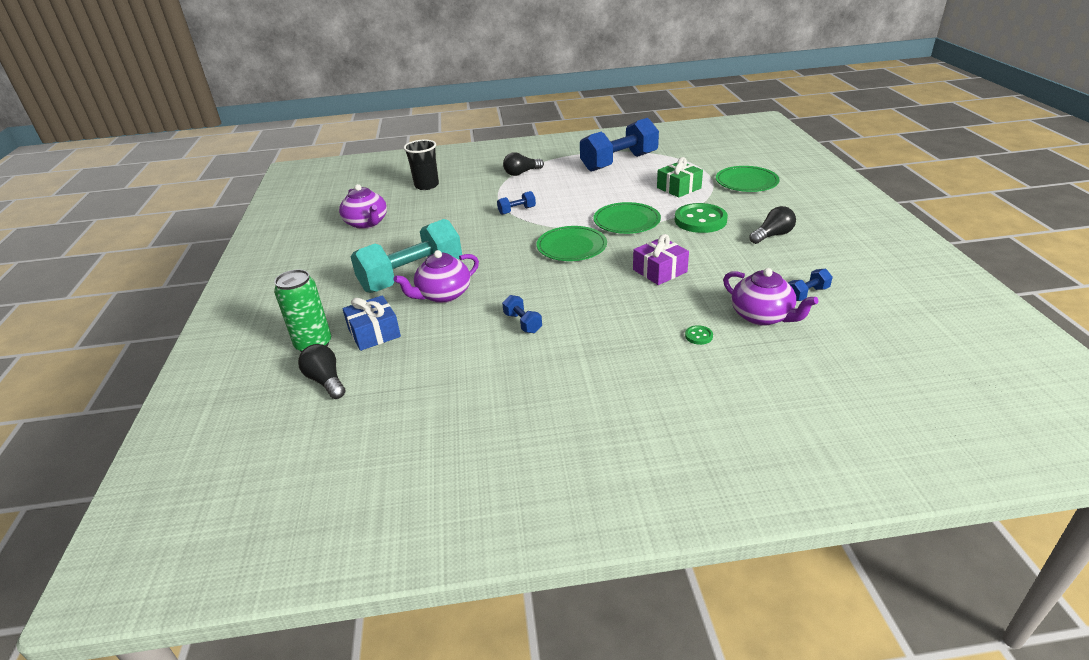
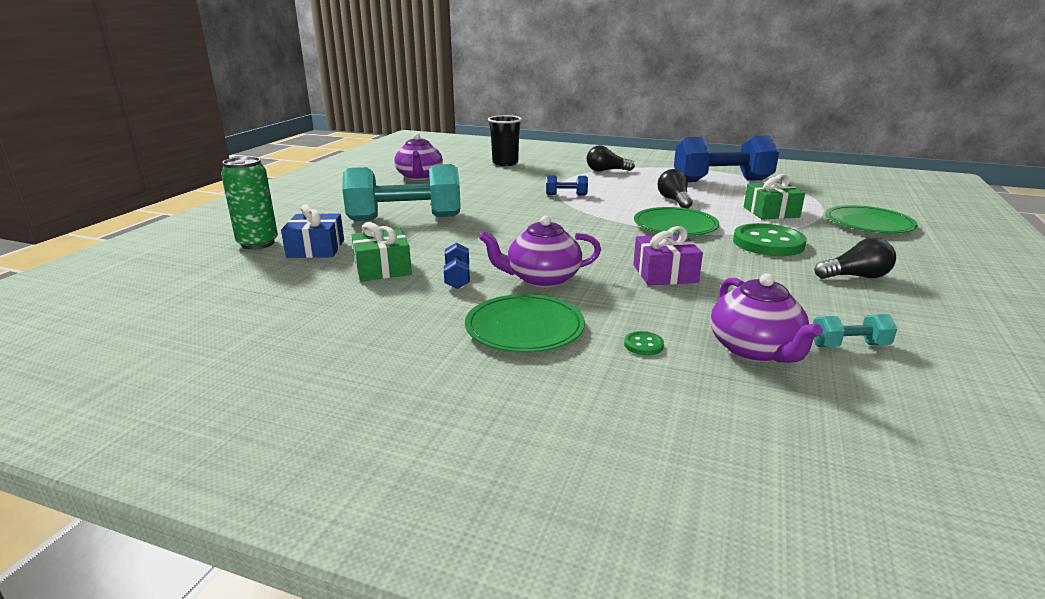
camera: 25 degrees right, 10 degrees down
black light bulb [298,344,345,399] -> black light bulb moved to [658,169,693,208]
purple teapot [393,250,479,303] -> purple teapot moved to [479,216,601,288]
green plate [537,226,607,261] -> green plate moved to [465,294,585,352]
blue dumbbell [788,269,833,301] -> turquoise dumbbell [813,314,897,347]
none -> green gift [352,222,412,282]

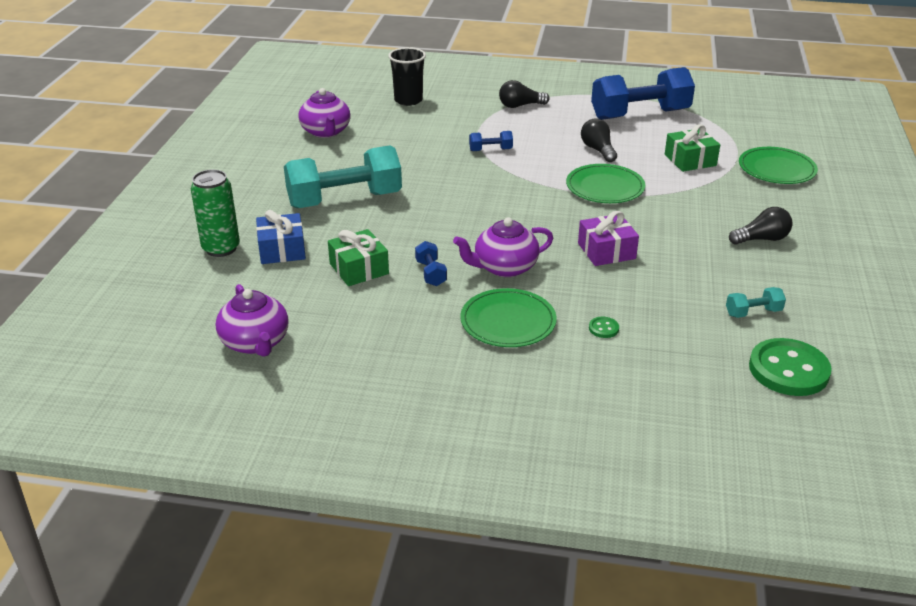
camera: 10 degrees left, 10 degrees up
purple teapot [711,273,823,363] -> purple teapot moved to [216,284,289,357]
green button [733,223,807,256] -> green button moved to [749,338,832,396]

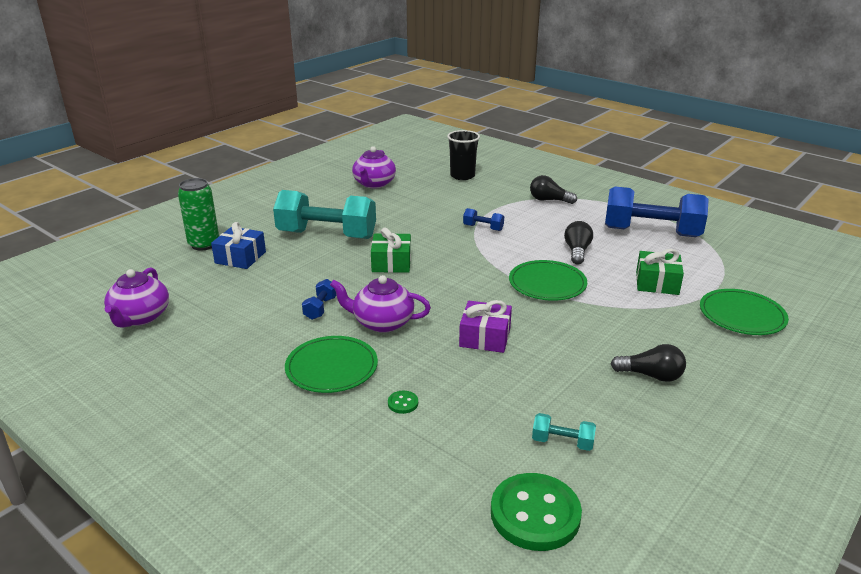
camera: 30 degrees right, 5 degrees down
green gift [328,229,389,286] -> green gift moved to [371,228,411,273]

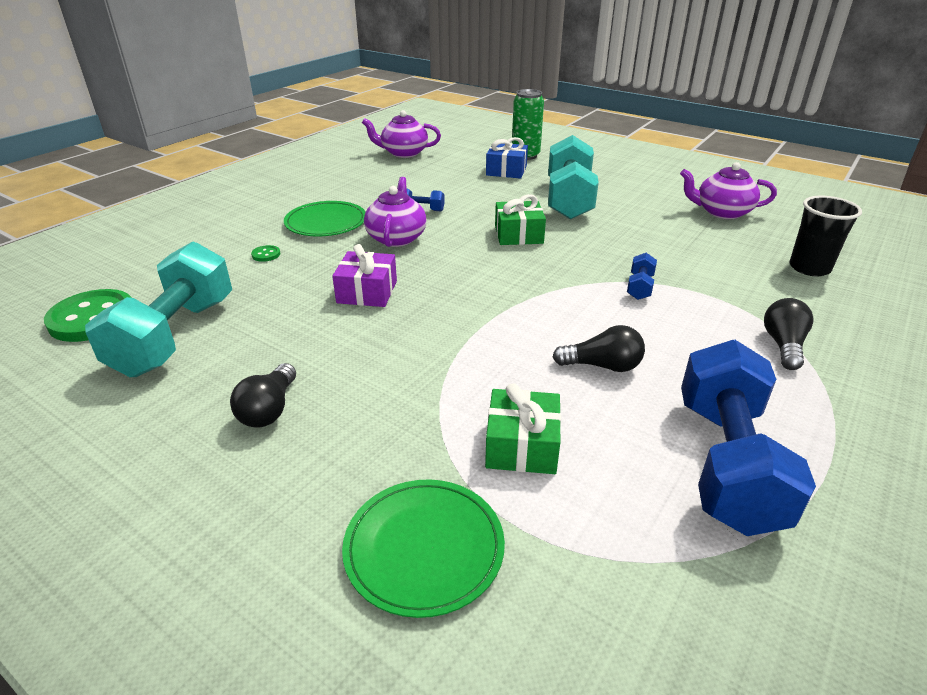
camera: 85 degrees right, 5 degrees up
green plate [509,260,587,301] -> none
turquoise dumbbell [532,413,596,451] -> turquoise dumbbell [85,241,232,377], size x2.40

